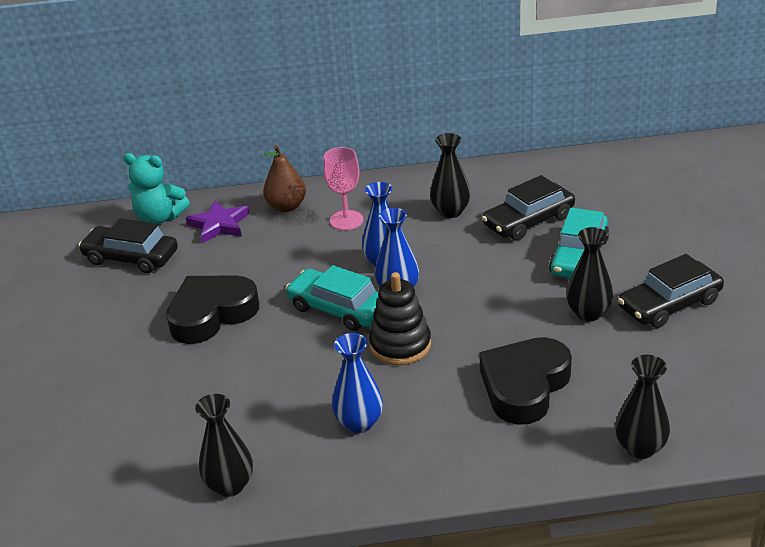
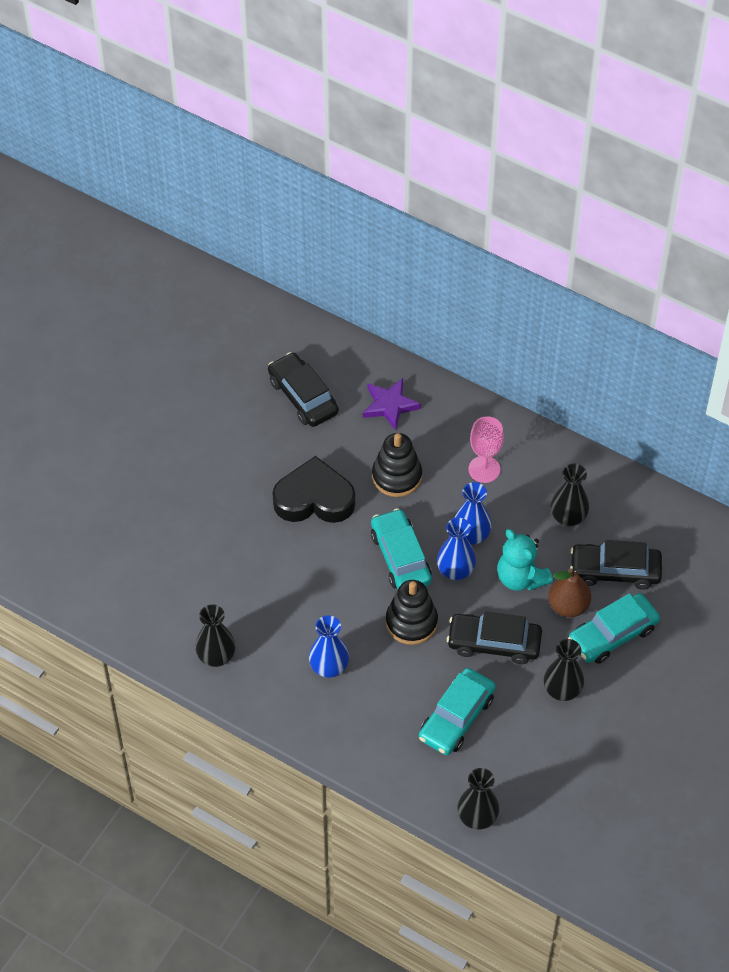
camera: 35 degrees right, 20 degrees up
turquoise teddy bear [123,153,190,224] -> turquoise teddy bear moved to [497,529,553,591]
brown pear [263,145,306,212] -> brown pear moved to [548,568,591,617]
black heart [480,337,572,425] -> turquoise car [419,668,496,755]
black car [618,254,724,328] -> black car moved to [447,611,542,664]
none -> black stacking toy [372,433,422,497]

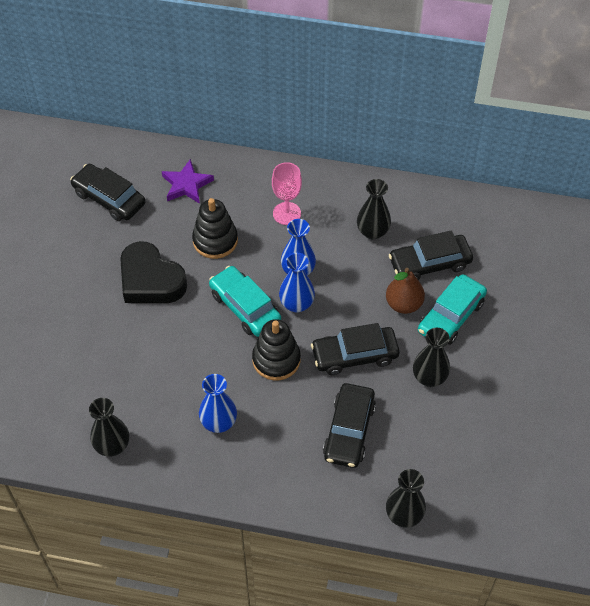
camera: 20 degrees left, 0 degrees up
black heart [272,456,355,523] -> black heart turned 120 degrees counterclockwise [120,241,187,303]
turquoise car [419,668,496,755] -> black car [323,383,376,468]
turquoise teddy bear [497,529,553,591] -> none

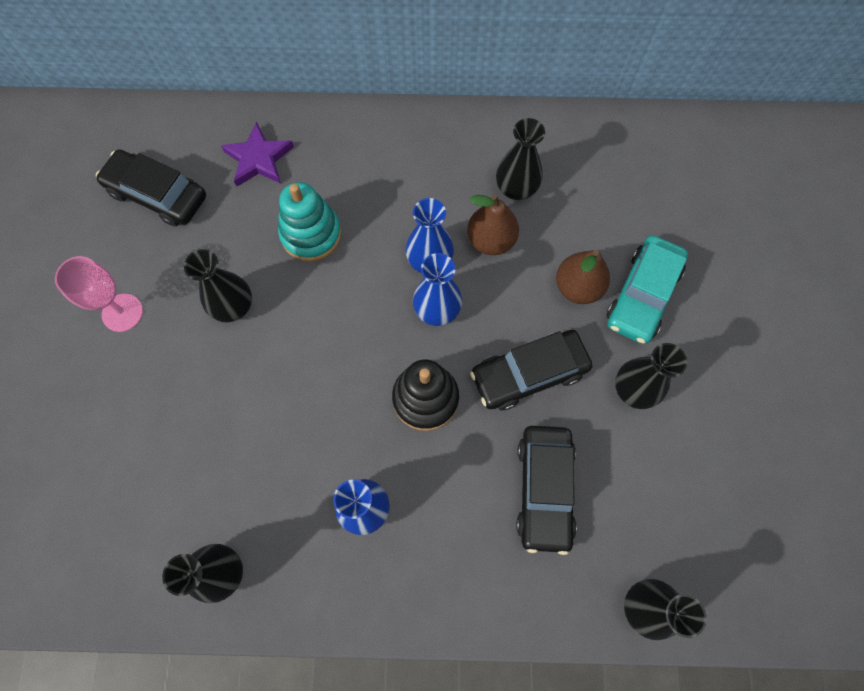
camera: 10 degrees left, 15 degrees up
black heart [120,241,187,303] -> black vase [184,249,252,322]
black stacking toy [192,198,238,259] -> turquoise stacking toy [278,182,341,262]
turquoise car [209,266,281,337] -> none
pink goblet [272,162,302,225] -> pink goblet moved to [55,256,143,332]
black car [389,231,473,280] -> none
none -> brown pear [467,194,519,255]

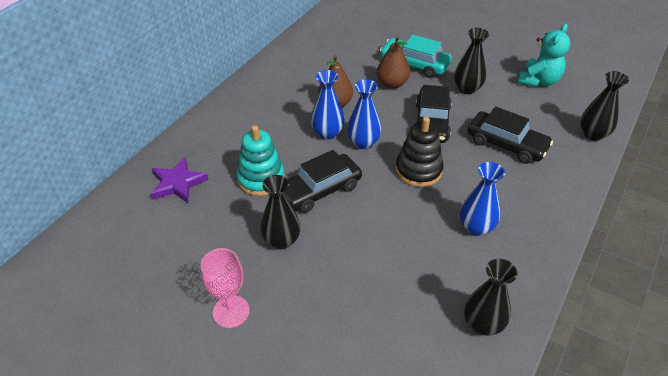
camera: 60 degrees left, 25 degrees down
black car [96,149,206,227] -> black car moved to [284,150,362,213]
black vase [496,118,545,200] -> none
turquoise car [607,235,688,344] -> turquoise car turned 150 degrees clockwise [380,34,452,78]
none -> turquoise teddy bear [518,24,570,87]

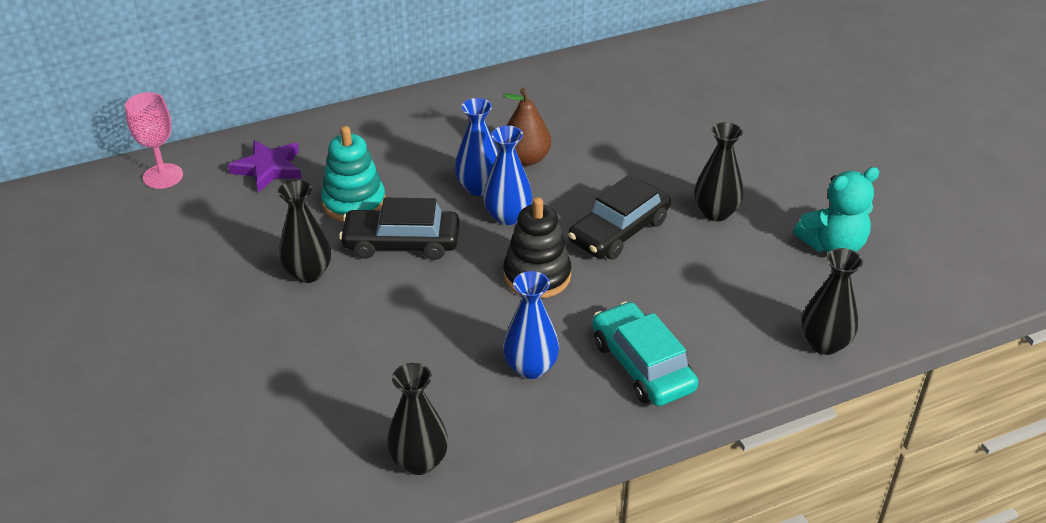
camera: 35 degrees right, 5 degrees down
pink goblet [201,248,250,328] -> pink goblet moved to [125,92,183,189]
brown pear [376,36,410,89] -> none
turquoise car [380,34,452,78] -> turquoise car moved to [592,302,698,406]
black car [467,106,553,164] -> none

